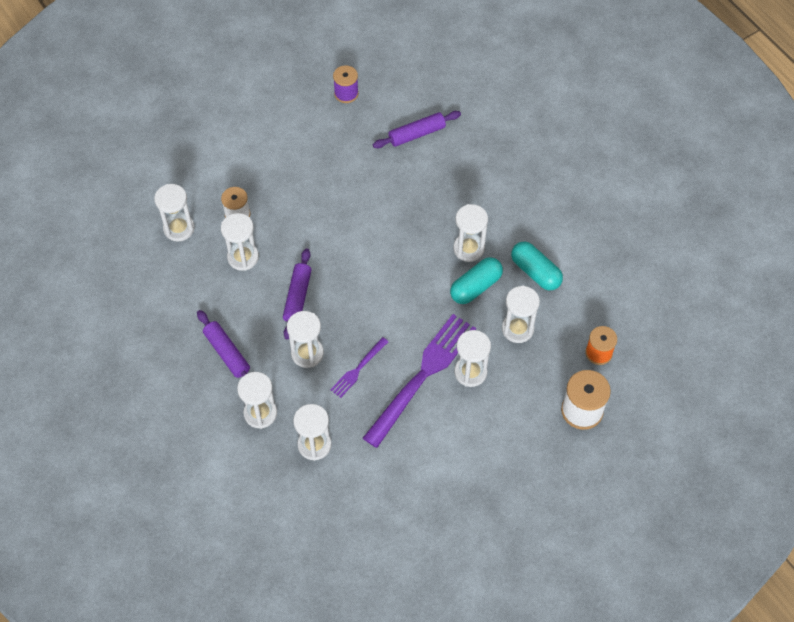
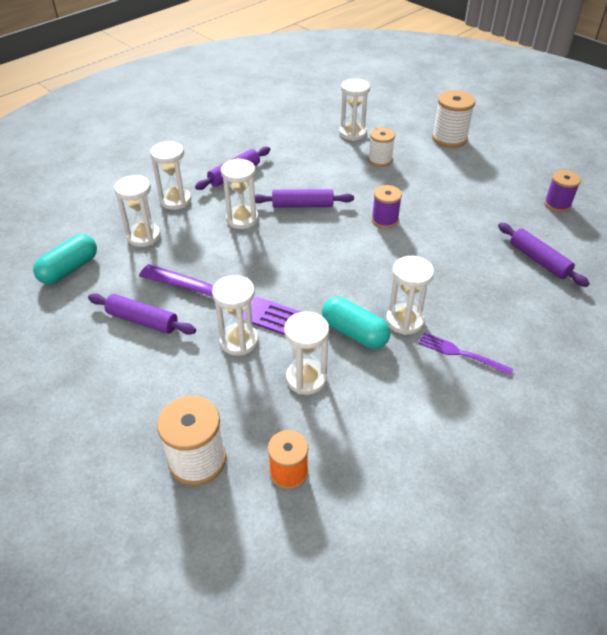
camera: 80 degrees right, 15 degrees down
white hourglass [221,213,259,271] -> none
purple fork [331,337,388,398] -> purple fork moved to [418,332,513,376]
turquoise capsule [511,242,563,290] -> turquoise capsule moved to [33,234,97,284]
none -> purple rolling pin [88,293,196,335]
none -> purple spool [372,185,402,228]
none -> white spool [432,90,475,148]

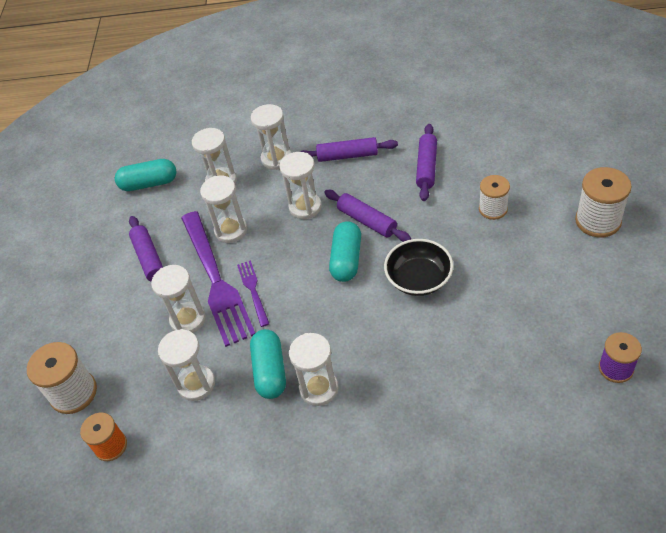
camera: 50 degrees right, 5 degrees up
white hourglass [339,78,370,141] -> white hourglass moved to [200,176,247,243]
purple spool [372,185,402,228] -> black bowl [384,239,454,296]
purple fork [418,332,513,376] -> purple fork moved to [237,260,270,327]
purple rolling pin [498,223,590,287] -> purple rolling pin moved to [416,124,437,201]
none -> turquoise capsule [329,221,361,282]

